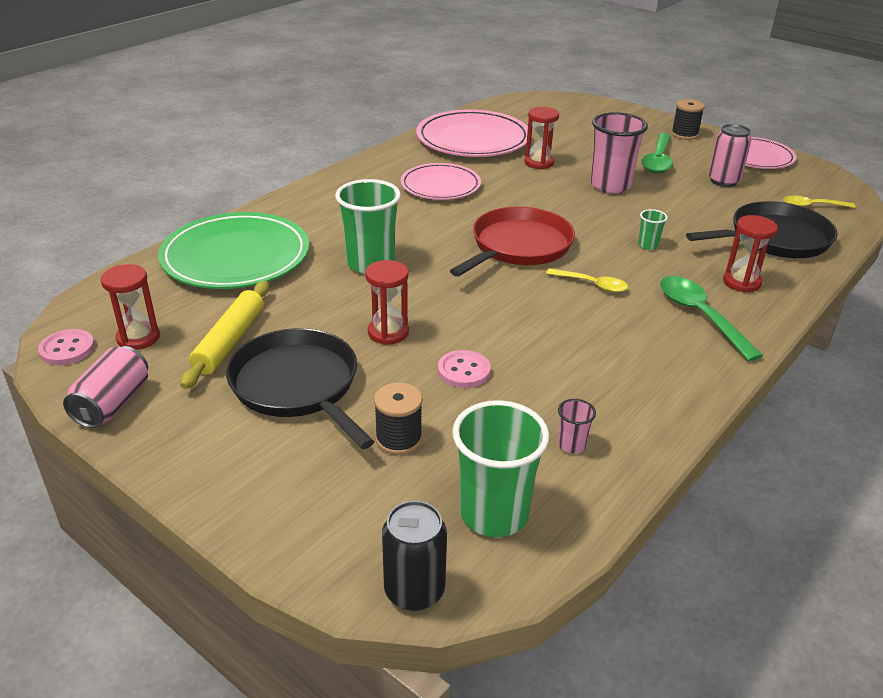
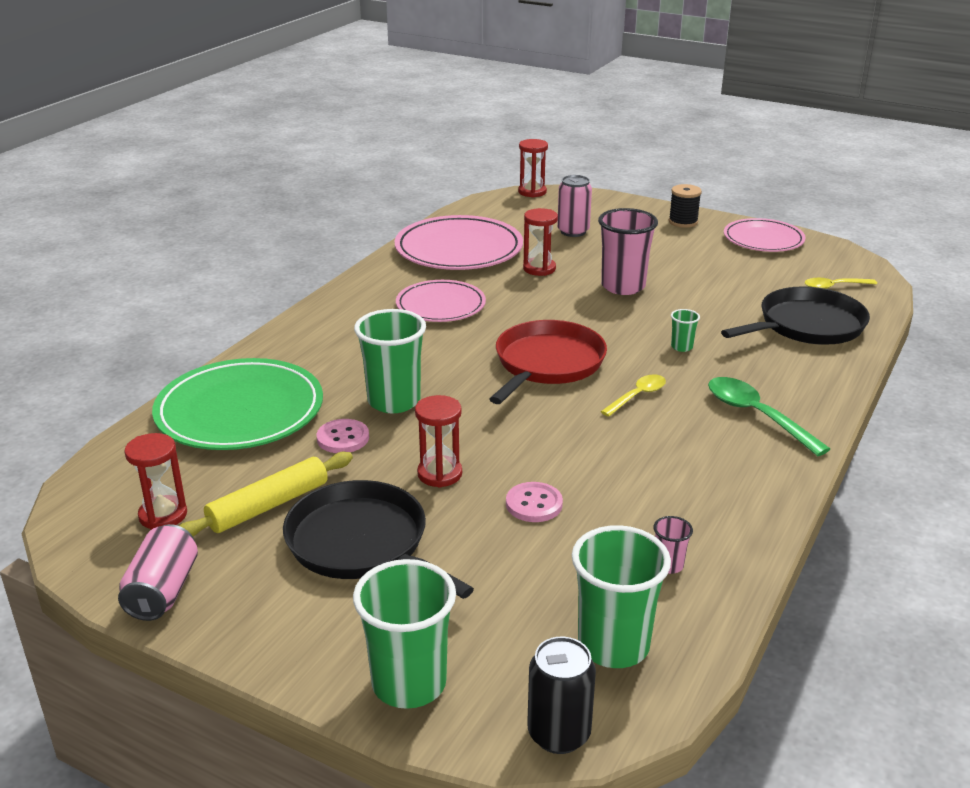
camera: 10 degrees left, 5 degrees down
pink button [38,329,95,365] -> pink button moved to [317,419,369,453]
yellow rolling pin [180,281,269,389] -> yellow rolling pin turned 45 degrees clockwise [179,452,353,537]
black spool [374,382,423,455] -> none
yellow spoon [546,268,628,293] -> yellow spoon turned 60 degrees counterclockwise [601,374,666,417]
green spoon [641,133,673,174] -> none
pink can [709,124,752,187] -> pink can moved to [557,175,592,237]
red hourglass [723,215,778,292] -> red hourglass moved to [518,139,548,198]
none -> green cup [353,559,456,709]

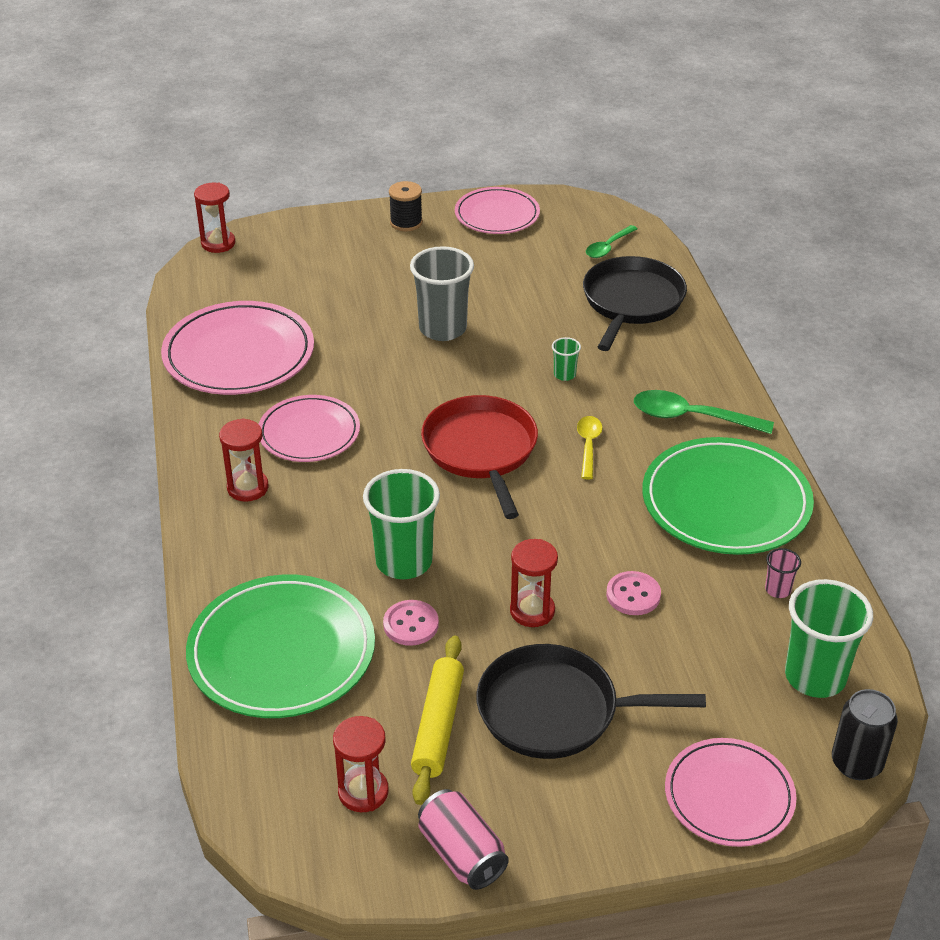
camera: 40 degrees left, 10 degrees up
green cup [353,559,456,709] -> pink plate [665,738,797,847]
red hourglass [523,208,558,276] -> red hourglass moved to [219,418,269,502]
pink can [557,175,592,237] -> none
pink cup [598,208,658,295] -> grey cup [410,246,474,341]
yellow spoon [804,278,877,289] -> green spoon [586,225,638,258]
none -> green plate [642,437,814,555]

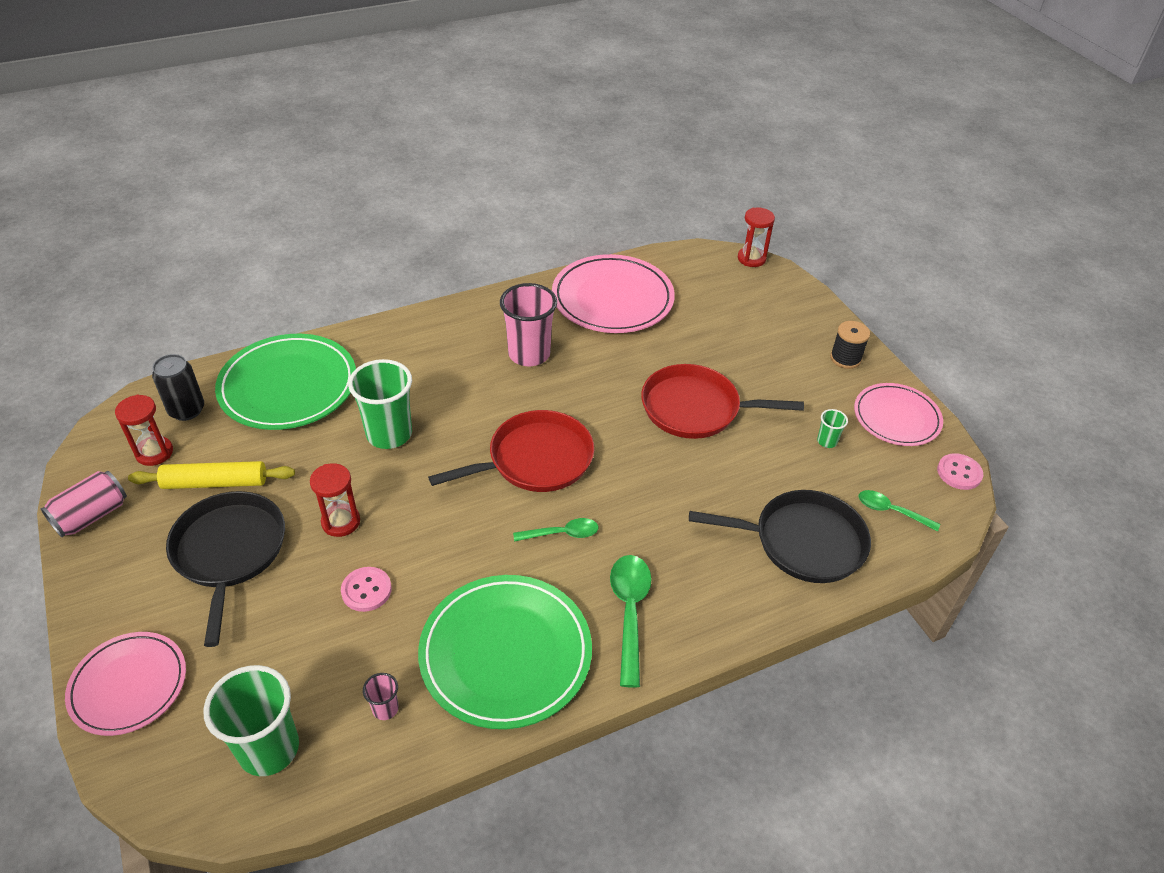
camera: 75 degrees right, 5 degrees up
red hourglass [219,418,269,502] -> none
pink plate [259,395,360,462] -> pink cup [500,283,557,366]
pink button [383,600,439,646] -> pink button moved to [937,453,983,490]
grey cup [410,246,474,341] -> red pan [641,364,804,439]
green cup [552,337,581,381] -> green cup moved to [817,409,848,448]
yellow spoon [577,416,603,479] -> green spoon [513,518,599,542]
black can [832,689,898,780] -> black can moved to [152,354,204,421]

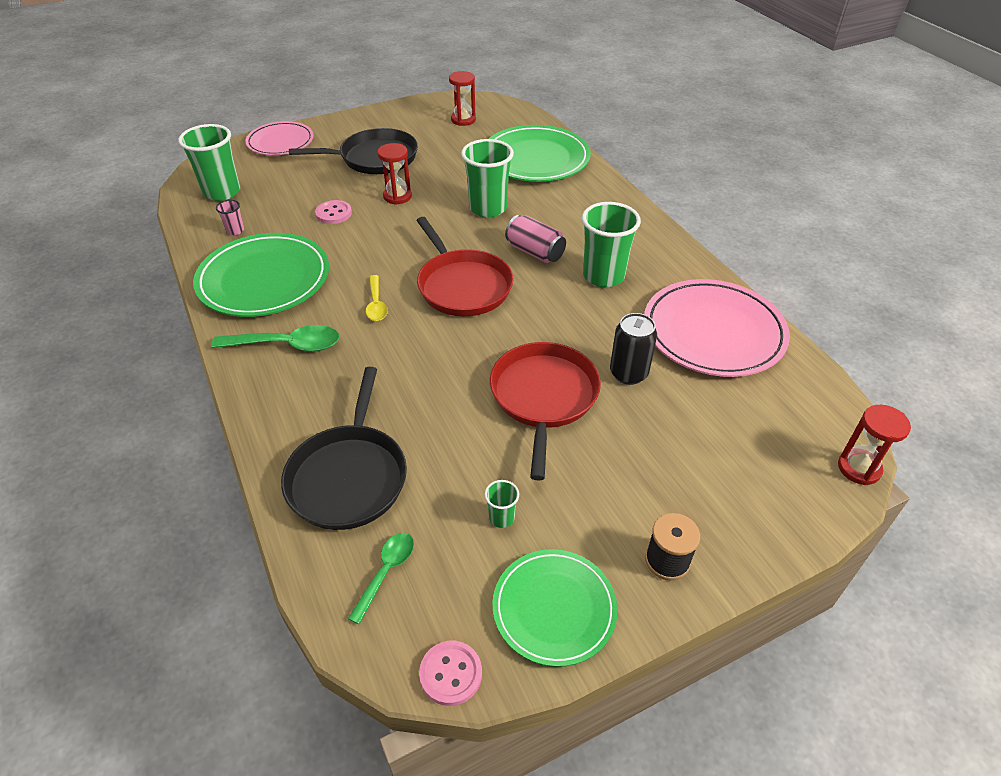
camera: 90 degrees right, 0 degrees up
pink can [41,471,127,537] -> pink can moved to [505,215,566,263]
yellow rolling pin [128,461,295,489] -> none
black can [152,354,204,421] -> black can moved to [610,313,657,385]
pink cup [500,283,557,366] -> green cup [582,202,641,287]
green spoon [513,518,599,542] -> yellow spoon [366,275,388,321]
pink plate [854,383,943,446] -> green plate [493,549,618,667]

